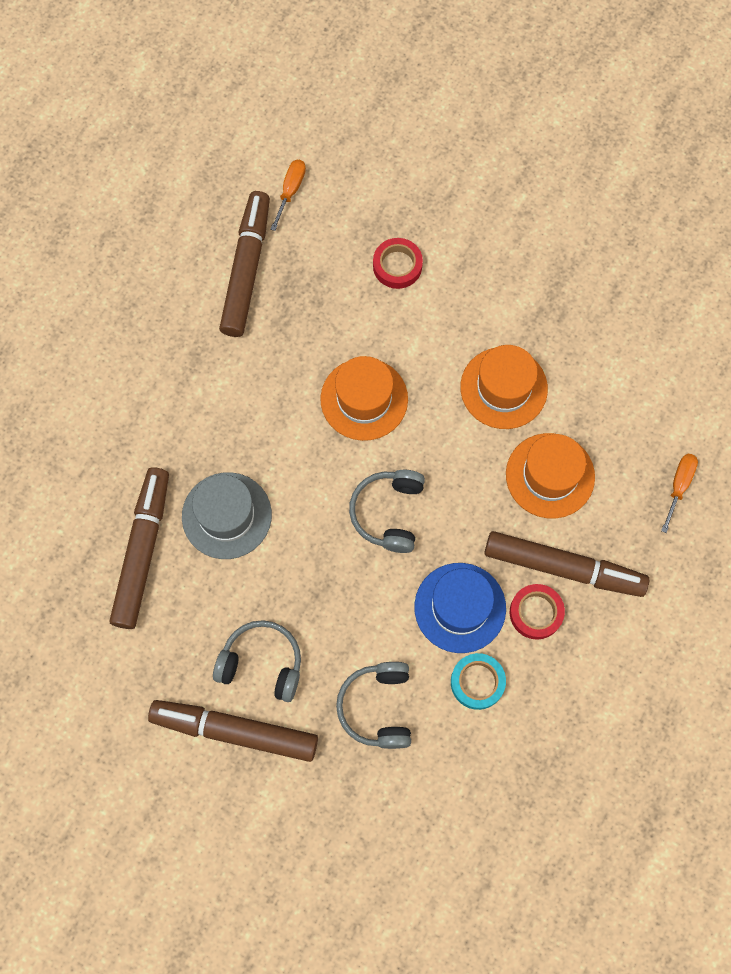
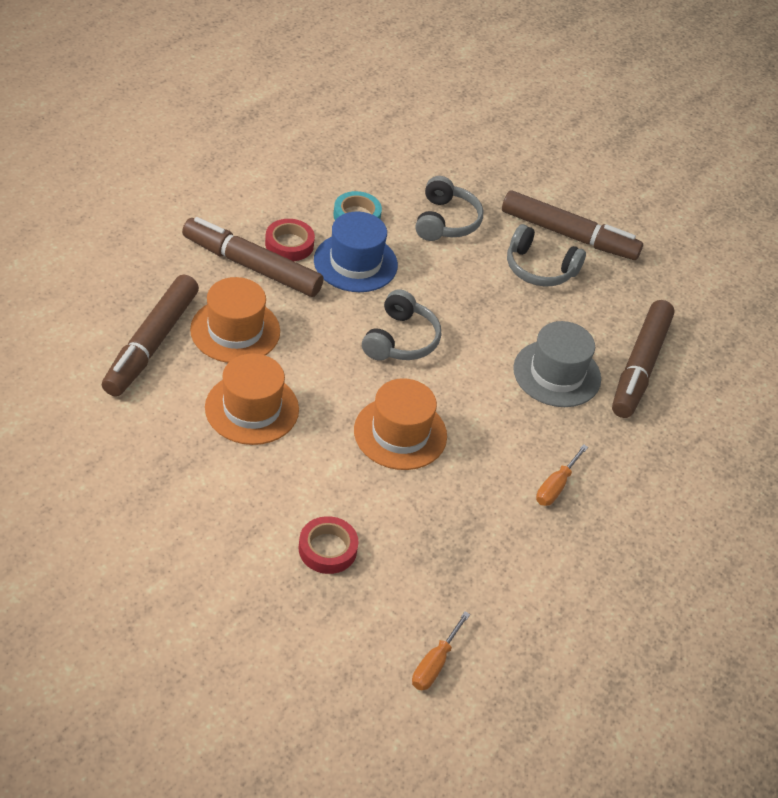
camera: 175 degrees left, 25 degrees down
brown marker [219,191,270,337] -> brown marker moved to [102,275,199,397]
orange screwdriver [661,454,698,533] -> orange screwdriver moved to [536,444,588,506]

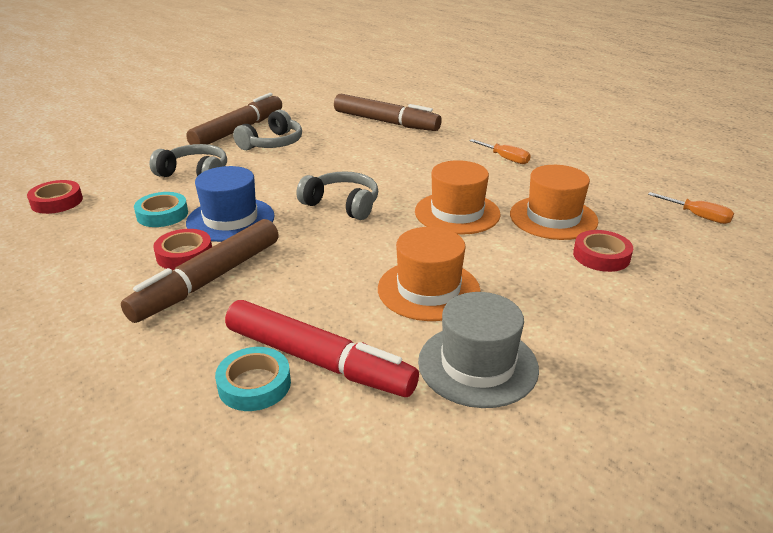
camera: 75 degrees left, 15 degrees down
brown marker [102,275,199,397] -> red marker [225,300,419,397]
orange hat [190,277,280,363] -> orange hat moved to [510,165,598,240]
grey hat [513,321,601,407] -> grey hat moved to [418,292,539,408]
none -> red tape [27,180,83,214]
none -> turquoise tape [215,347,291,411]

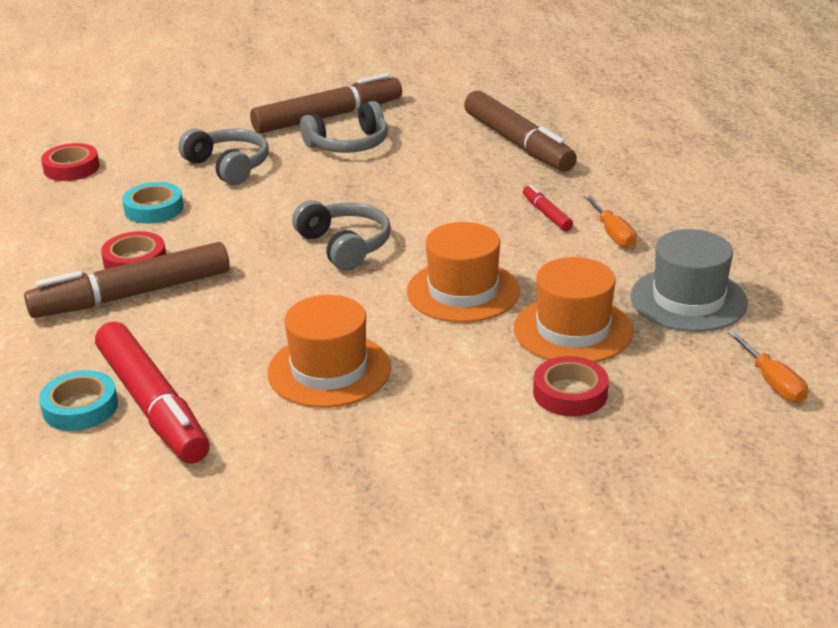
camera: 30 degrees right, 0 degrees up
blue hat [186,166,275,242] -> none
grey hat [418,292,539,408] -> grey hat moved to [631,229,748,332]
none -> red marker [523,185,573,231]

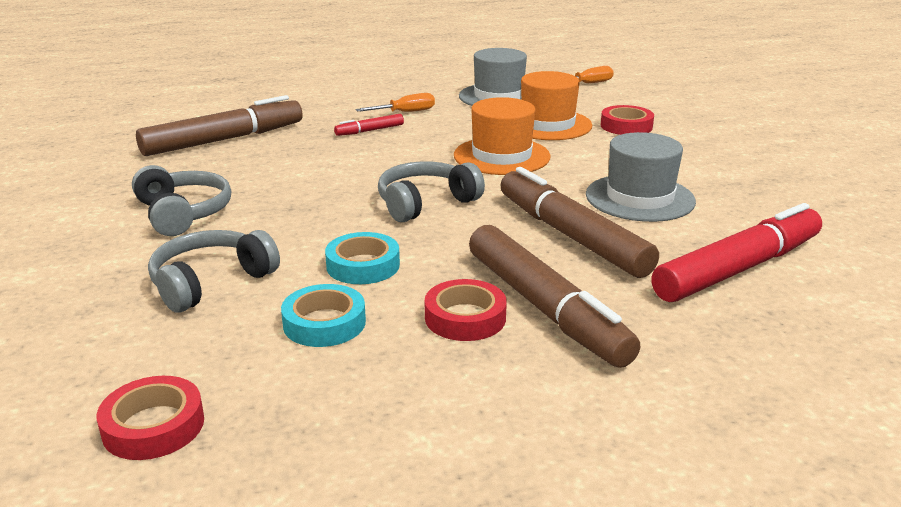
camera: 95 degrees left, 5 degrees down
turquoise tape [39,370,118,431] -> turquoise tape moved to [325,232,400,284]
brown marker [250,73,402,134] -> brown marker moved to [500,167,659,278]
orange hat [268,295,391,408] -> grey hat [586,132,696,222]

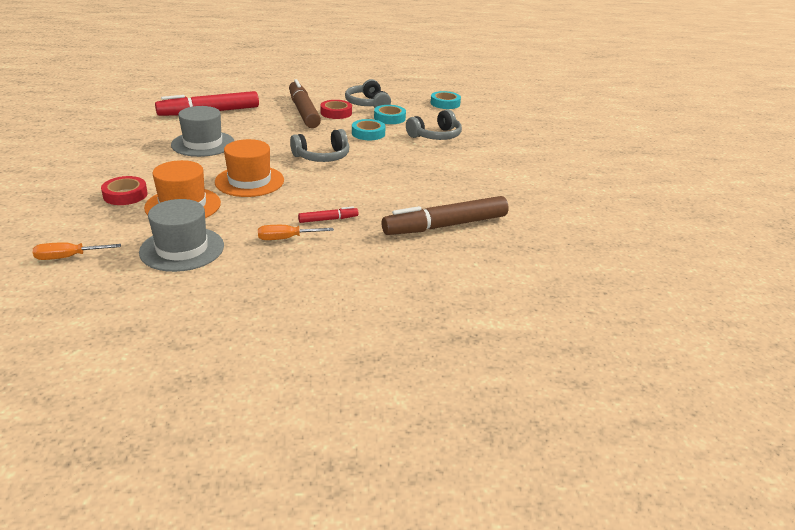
camera: 170 degrees left, 5 degrees up
red tape [96,376,204,460] -> turquoise tape [431,91,461,109]
grey headphones [132,165,231,236] -> grey headphones moved to [345,79,391,108]
brown marker [500,167,659,278] -> none

